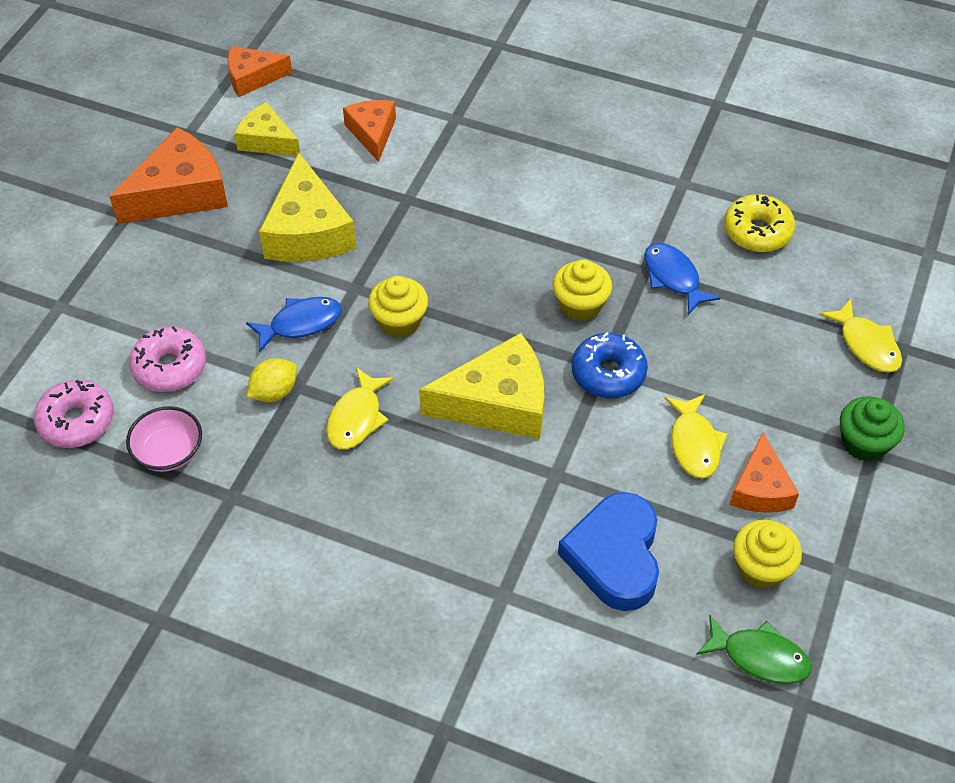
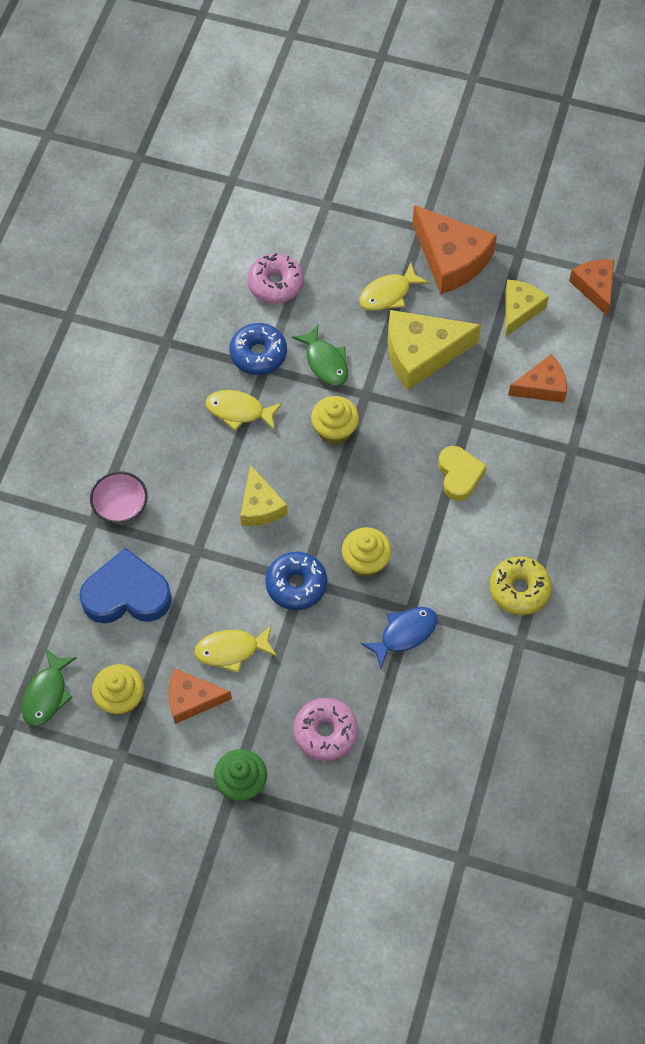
camera: 85 degrees right, 10 degrees up
pink donut [34,380,114,448] -> pink donut moved to [293,698,358,761]
pink bowl [126,406,202,472] -> pink bowl moved to [90,471,148,524]
blue fish [246,297,342,352] -> green fish [292,324,348,386]
yellow lemon [247,358,297,402] -> blue donut [229,323,287,375]
yellow cheese [419,333,544,439] -> yellow cheese [240,465,288,526], size x0.61
yellow donut [724,194,795,252] -> yellow donut moved to [489,556,552,615]
yellow fish [819,299,902,373] -> yellow fish moved to [359,263,429,311]
none -> yellow heart [438,446,487,501]

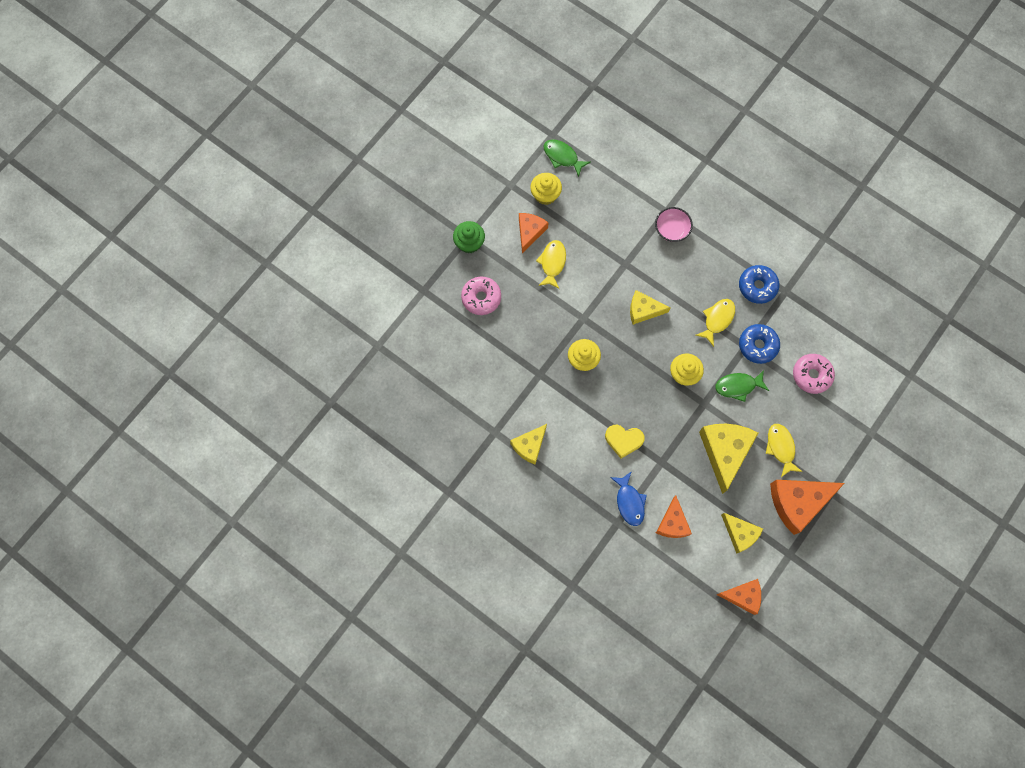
camera: 110 degrees right, 10 degrees up
blue heart [79,548,172,624] -> none
blue donut [265,552,327,610] -> blue donut moved to [739,265,780,304]
blue fish [361,607,437,669] -> blue fish moved to [610,471,647,526]
yellow donut [489,556,552,615] -> yellow cheese [510,424,547,464]

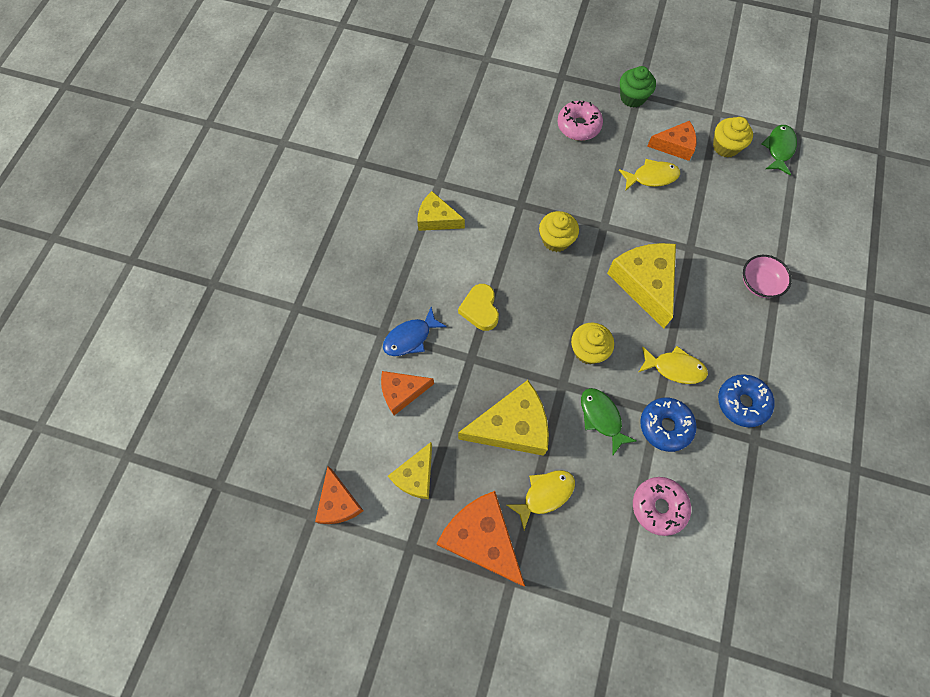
camera: 70 degrees right, 5 degrees down
yellow cheese [630,290,671,325] -> yellow cheese [607,243,676,329], size x1.65

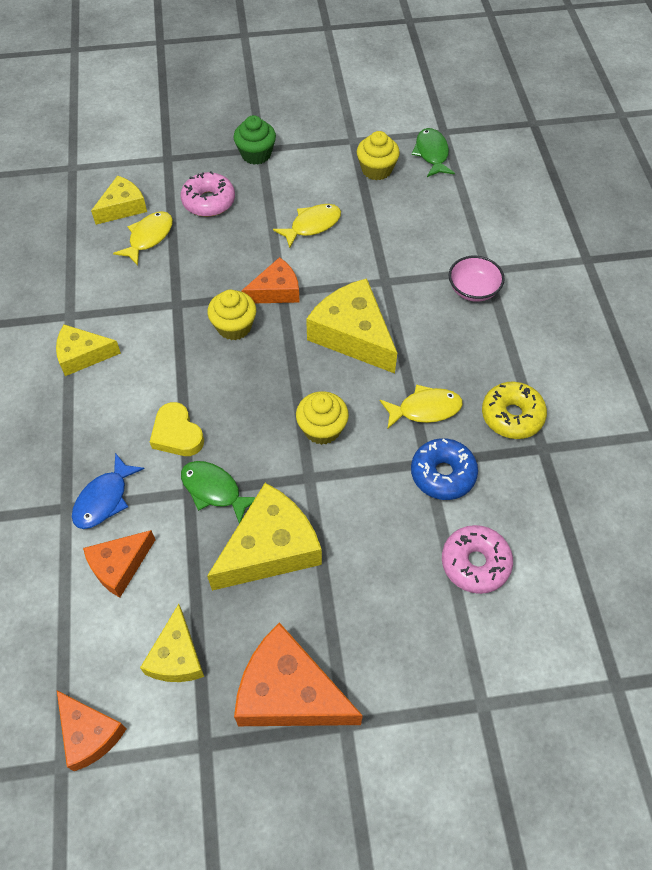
camera: 25 degrees left, 10 degrees down
yellow fish [507,470,575,530] -> yellow fish moved to [113,211,173,266]
green fish [581,388,636,455] -> green fish moved to [181,461,256,524]
orange cheese [647,121,697,161] -> orange cheese moved to [242,257,300,303]
blue donut [718,374,775,427] -> yellow donut [482,382,547,439]
none -> yellow cheese [91,175,147,225]

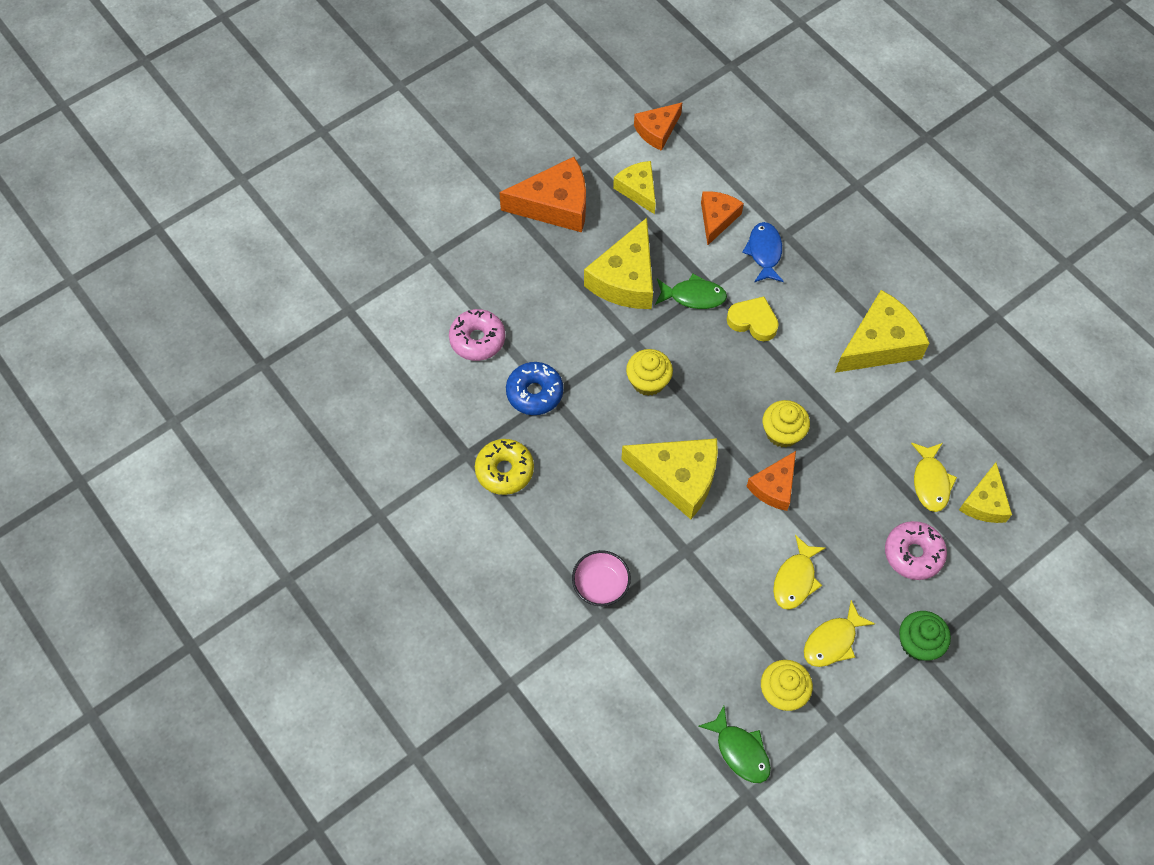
camera: 150 degrees right, 5 degrees up
yellow cheese [56,324,121,376] -> yellow cheese [835,290,930,373], size x1.65
orange cheese [57,691,127,771] -> orange cheese turned 60 degrees counterclockwise [634,102,683,151]
yellow fish [380,384,463,428] -> yellow fish moved to [804,600,875,667]

